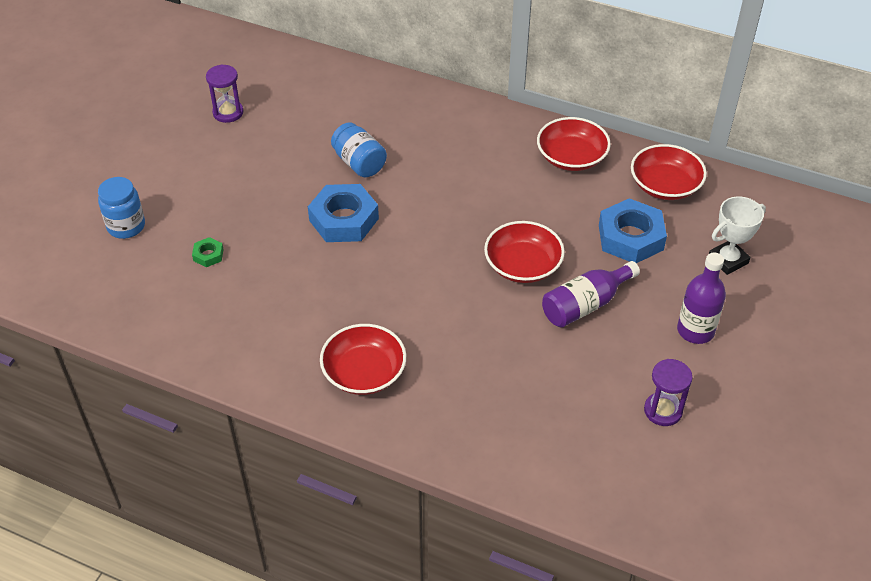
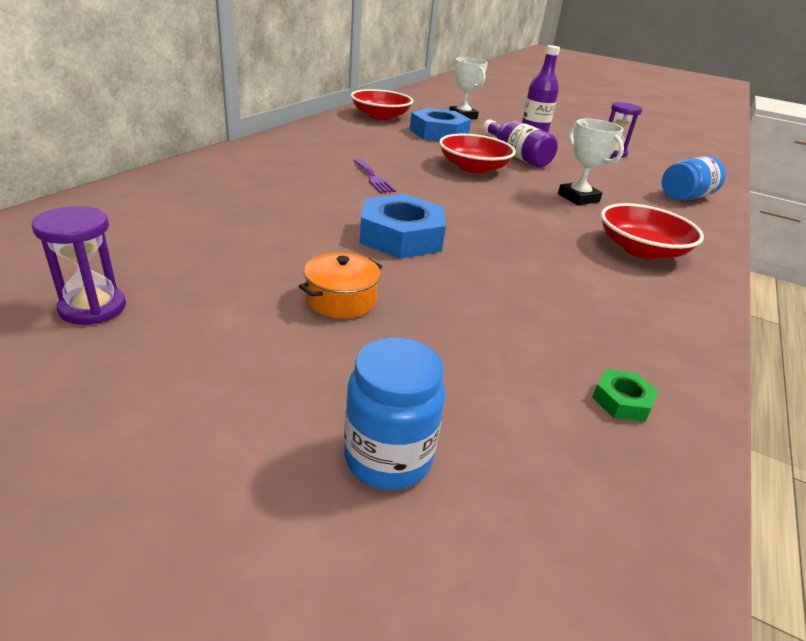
camera: 90 degrees left, 15 degrees down
green nut [192,237,224,267] -> green nut moved to [592,369,659,422]
blue jar [331,122,387,177] -> blue jar moved to [662,156,726,200]
red bowl [537,117,611,171] -> none
none -> orange pot [299,252,382,319]
none -> purple fork [354,159,396,193]
none -> white trophy [558,119,624,205]

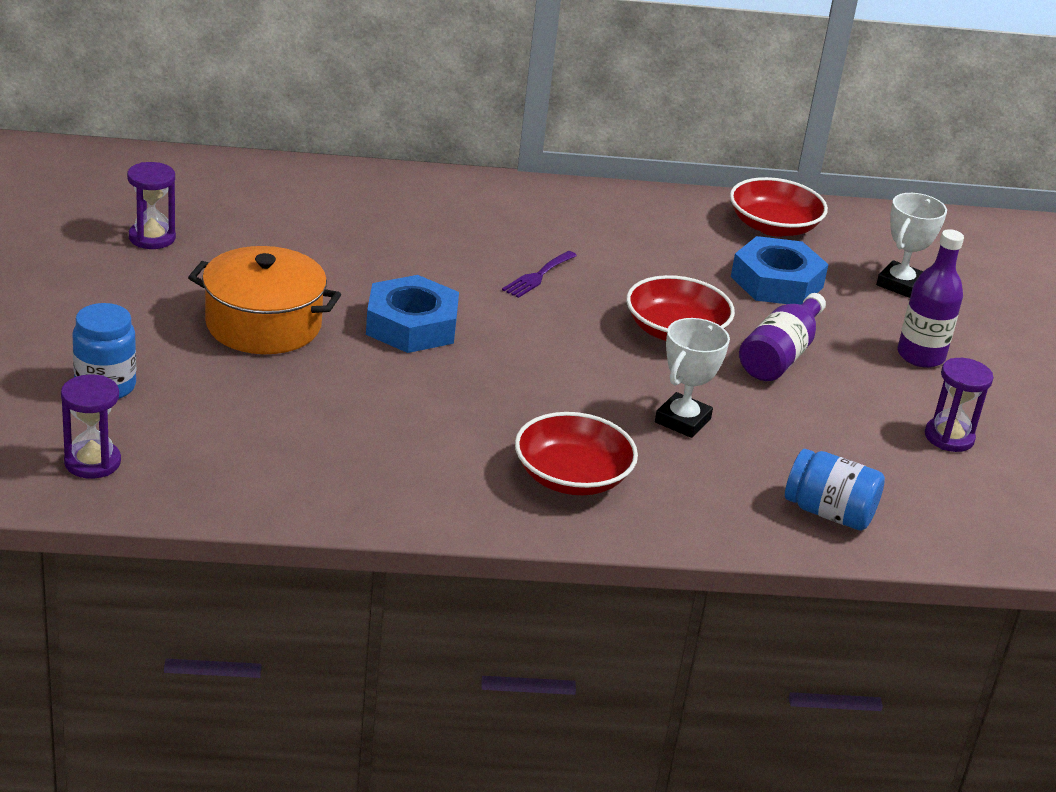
camera: 60 degrees right, 0 degrees up
orange pot [299,252,382,319] -> orange pot [188,246,341,354], size x1.83
green nut [592,369,659,422] -> none
none -> purple hourglass [61,374,121,479]

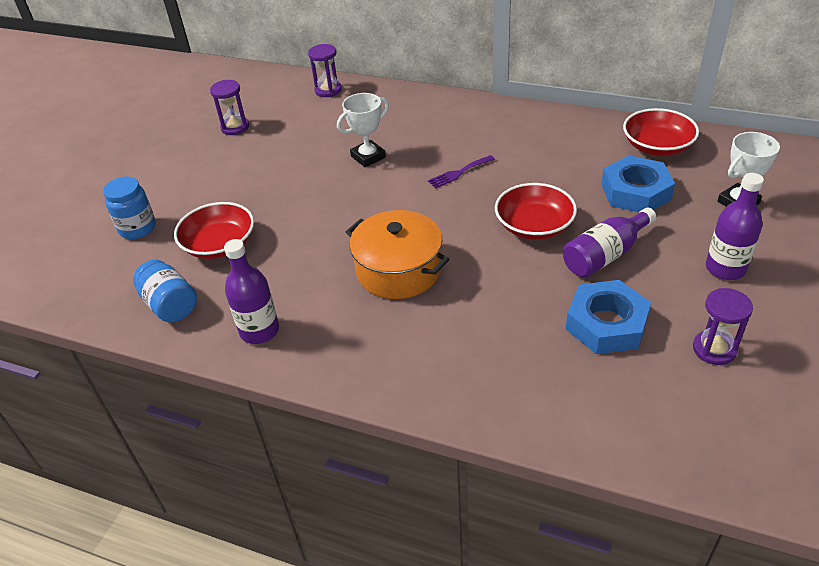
camera: 30 degrees right, 10 degrees up
purple hourglass [61,374,121,479] -> purple hourglass moved to [308,44,342,97]
orange pot [188,246,341,354] -> orange pot moved to [346,210,449,299]
blue nut [366,275,459,353] -> blue nut moved to [566,280,651,354]
red bowl [515,412,638,495] -> red bowl moved to [174,202,254,259]
white trophy [655,318,730,438] -> white trophy moved to [337,93,389,167]
blue jar [785,449,885,531] -> blue jar moved to [133,260,197,322]
none -> purple bottle [224,239,279,344]

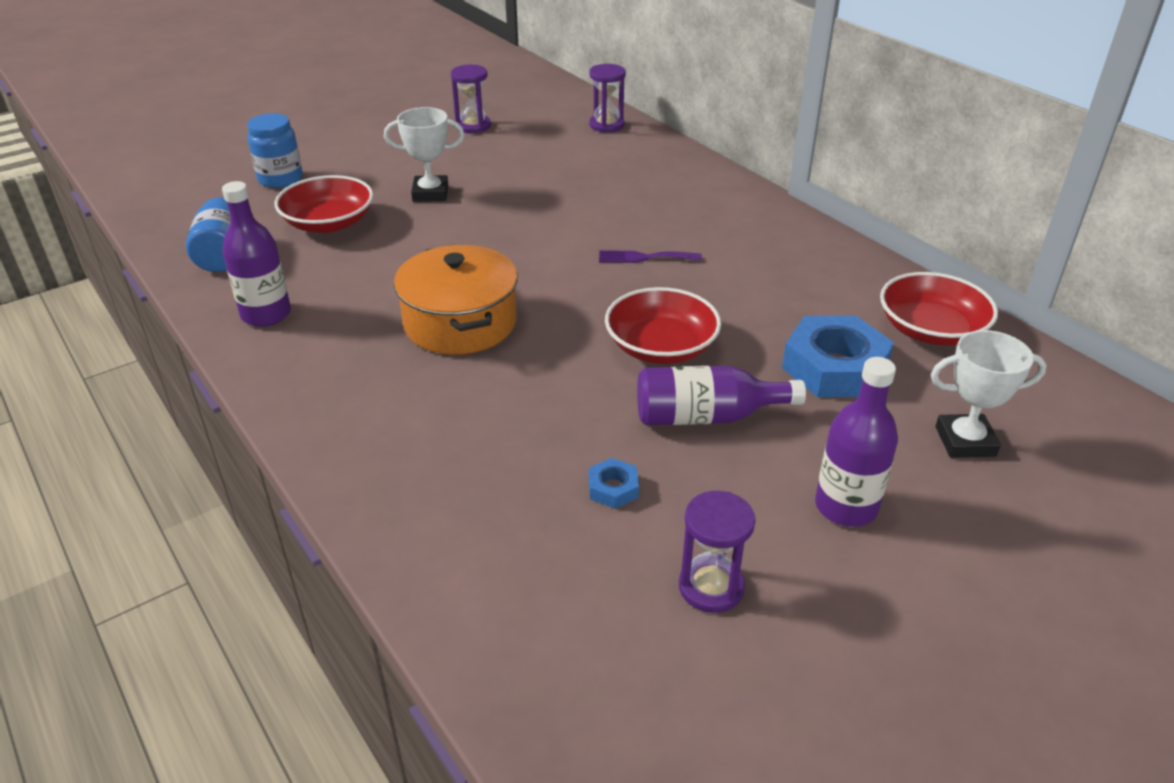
camera: 30 degrees right, 5 degrees down
white trophy [337,93,389,167] -> white trophy moved to [384,107,465,202]
blue nut [566,280,651,354] -> blue nut [589,458,639,509], size x0.45

